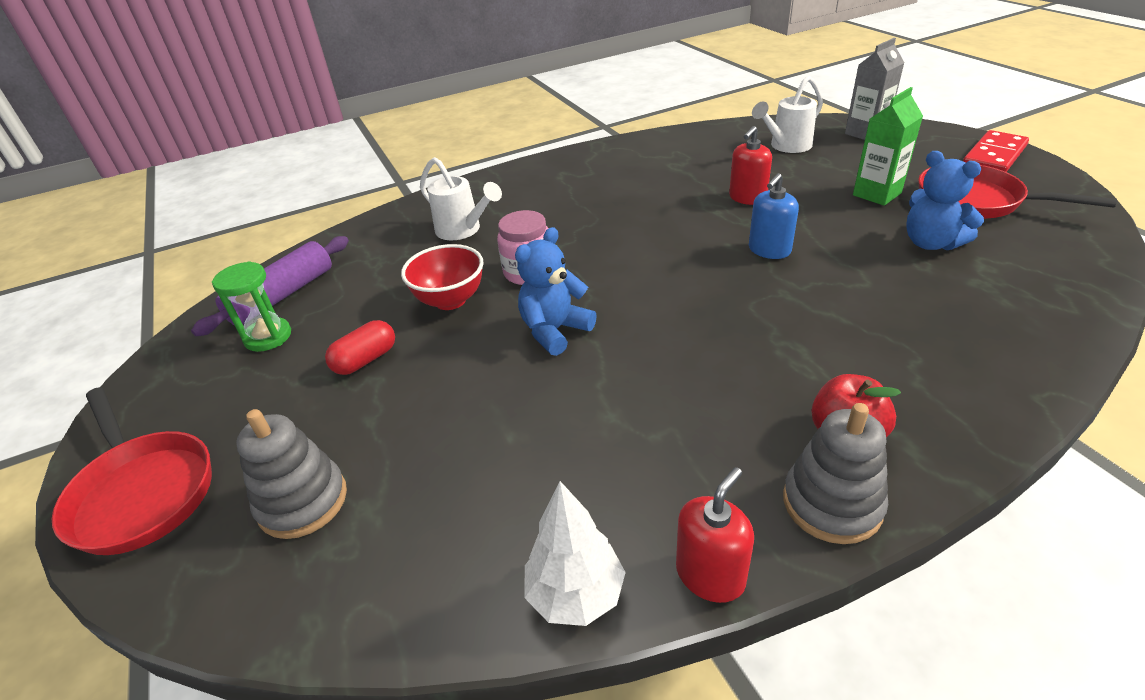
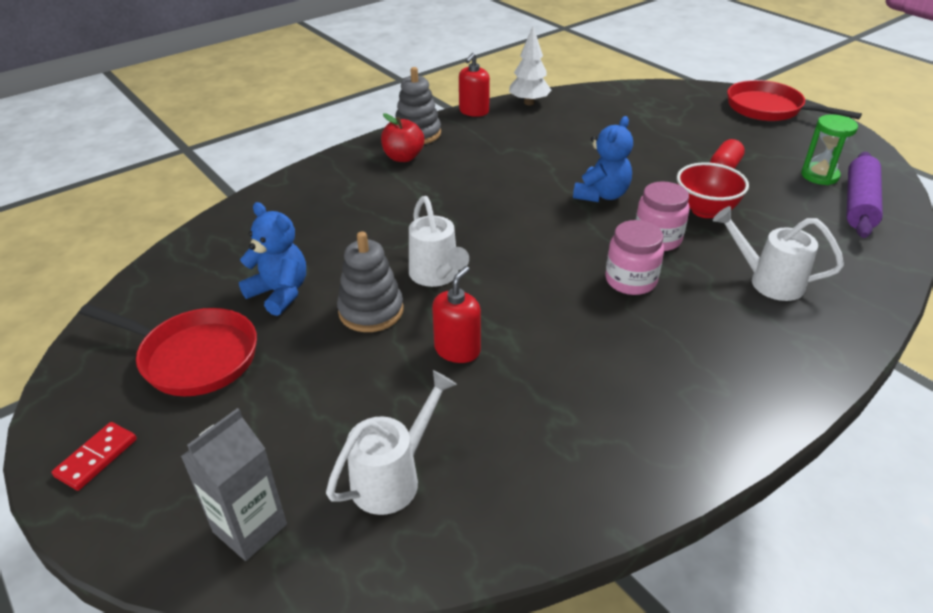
camera: 165 degrees right, 0 degrees up
grey stacking toy [236,409,347,539] -> grey stacking toy moved to [337,231,404,332]
blue soap dispenser [749,173,799,259] -> white watering can [409,196,469,287]
green carton [853,87,923,206] -> none
red domino [963,130,1029,172] -> red domino [52,422,137,491], size x0.62
none -> pink jar [605,220,664,295]

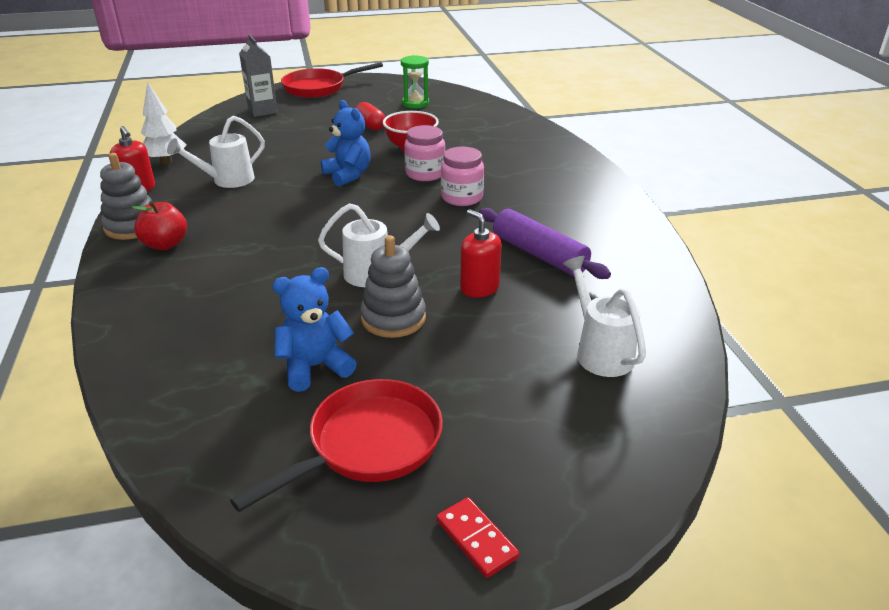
camera: 65 degrees left, 5 degrees down
grey carton [181,408,287,561] -> grey carton moved to [239,34,278,117]
white watering can [713,206,844,301] -> white watering can moved to [167,116,265,188]
purple rolling pin [847,152,883,238] -> purple rolling pin moved to [479,208,611,279]

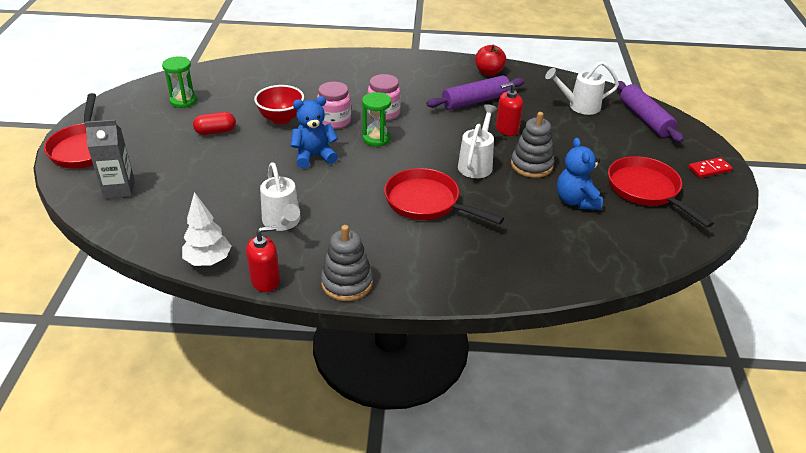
camera: 75 degrees left, 5 degrees up
red apple [132,201,187,250] -> red apple moved to [475,45,506,76]
none -> green hourglass [362,92,391,147]
none -> red pan [384,168,504,224]
none -> purple rolling pin [617,81,684,143]

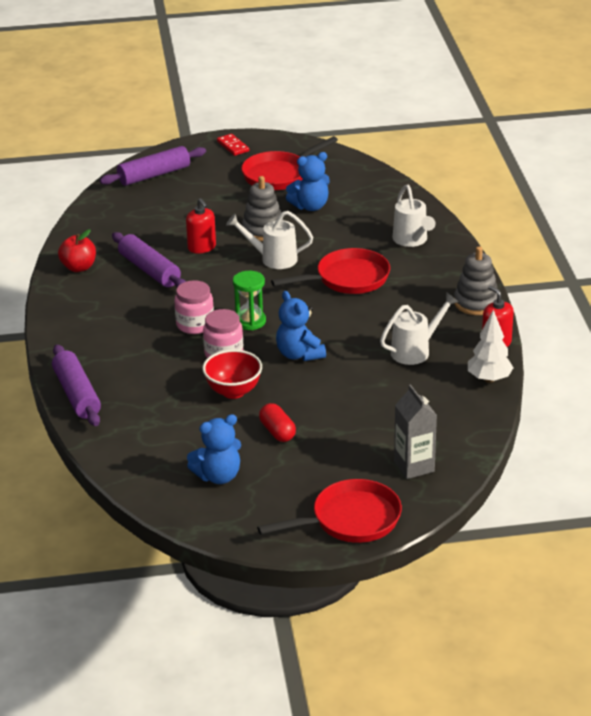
camera: 100 degrees left, 5 degrees down
green hourglass [162,56,197,108] -> blue teddy bear [187,414,241,484]
red pan [384,168,504,224] -> red pan turned 135 degrees counterclockwise [271,248,390,294]
white watering can [545,61,619,115] -> white watering can moved to [393,185,436,247]
none -> purple rolling pin [52,344,101,426]

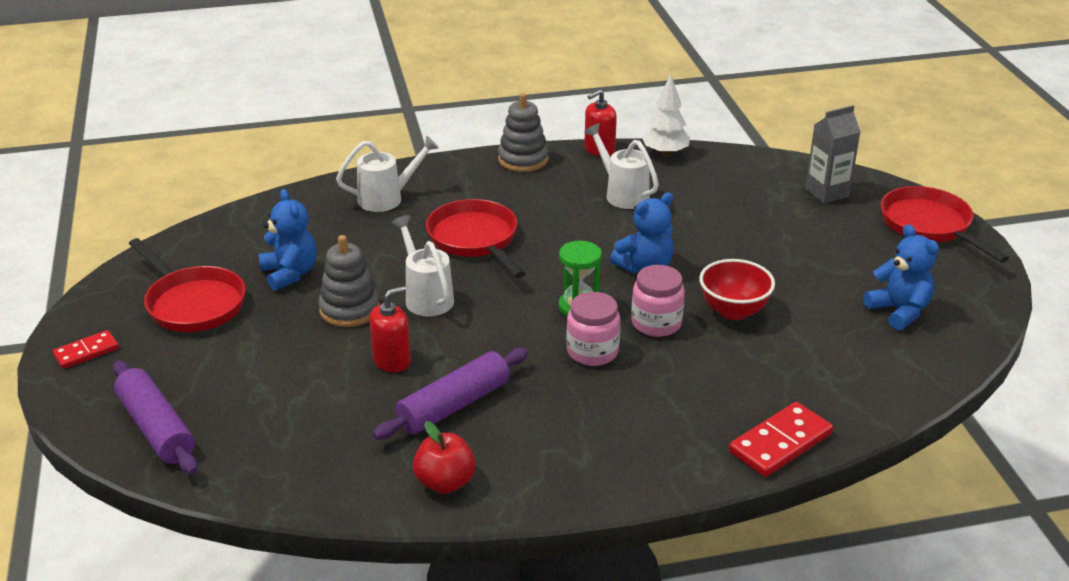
camera: 95 degrees left, 0 degrees up
purple rolling pin [52,344,101,426] -> red domino [729,402,833,477]
white watering can [226,211,313,269] -> white watering can turned 150 degrees clockwise [392,215,454,317]
red capsule [259,403,296,442] -> none

